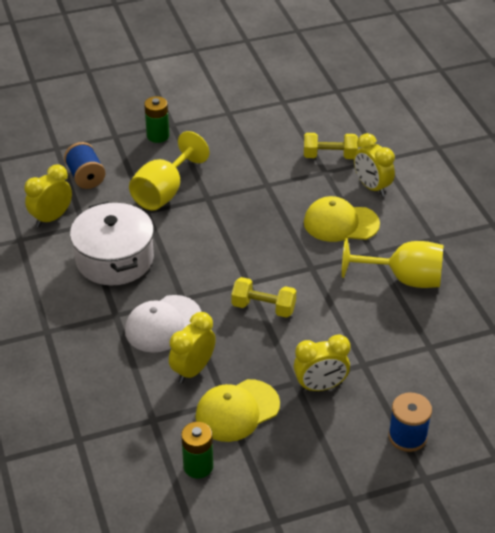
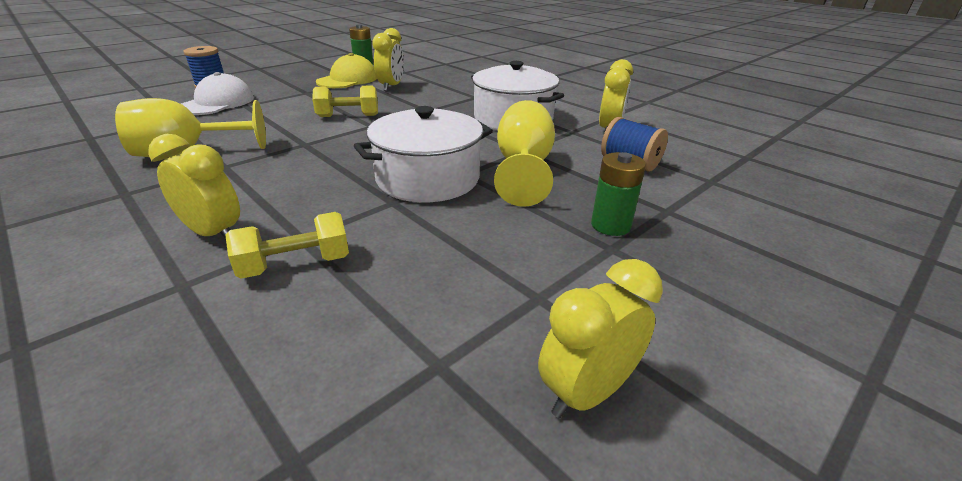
camera: 155 degrees right, 10 degrees down
white cap [125,295,201,353] -> white cap moved to [181,72,254,115]
yellow clock [294,334,351,391] -> yellow clock moved to [538,259,663,418]
yellow cap [304,196,380,242] -> none
none -> white pot [354,106,493,202]

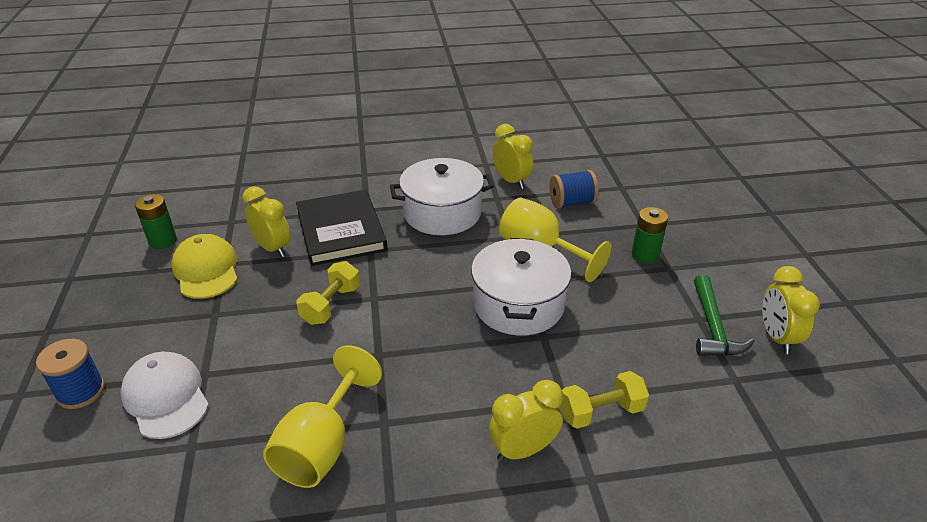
camera: 55 degrees left, 5 degrees up
yellow dumbbell [225,212,349,279] -> yellow dumbbell turned 60 degrees clockwise [561,371,649,429]
none -> black book [296,190,387,266]
none -> green hammer [694,275,754,356]

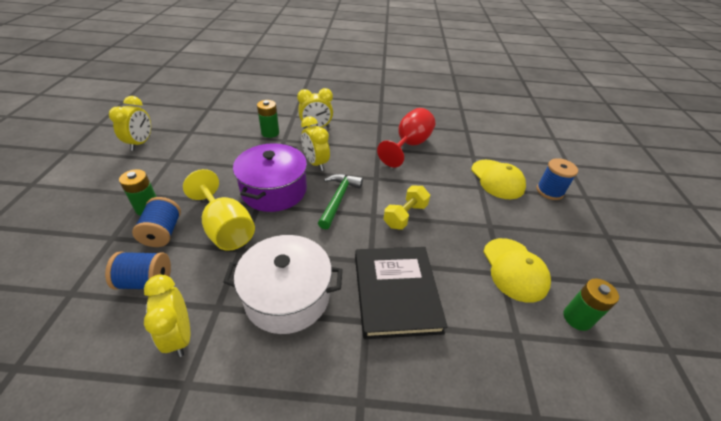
camera: 170 degrees left, 5 degrees up
white cap [120,352,209,439] -> yellow cap [471,160,526,199]
yellow clock [242,186,290,258] -> yellow clock moved to [301,116,330,171]
yellow goblet [263,345,382,488] -> red goblet [377,108,435,167]
white pot [471,238,572,336] -> purple pot [233,143,307,212]
yellow dumbbell [561,371,649,429] -> green battery [257,100,279,138]
green hammer [694,275,754,356] -> green hammer moved to [318,174,363,230]
none -> blue spool [132,197,181,247]

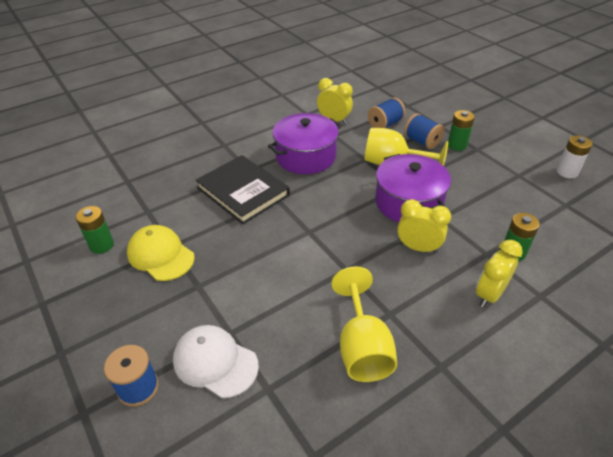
camera: 145 degrees right, 0 degrees up
yellow clock [109,96,151,151] -> white battery [557,136,592,179]
white pot [223,235,343,334] -> purple pot [268,113,341,174]
green hammer [318,174,363,230] -> none
red goblet [377,108,435,167] -> yellow goblet [331,267,397,382]
yellow dumbbell [384,186,430,230] -> none
yellow cap [471,160,526,199] -> white cap [173,325,259,398]

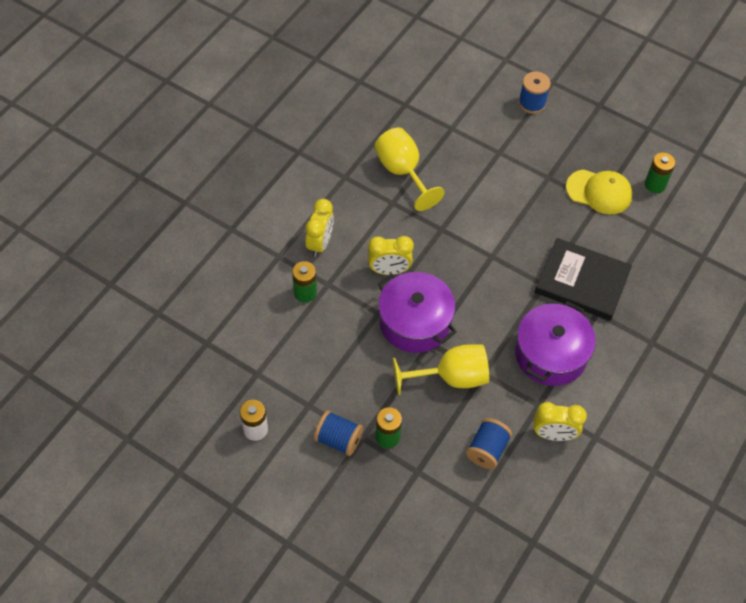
camera: 155 degrees right, 15 degrees up
white cap [173,325,259,398] -> none
blue spool [404,113,444,149] -> blue spool moved to [314,410,363,456]

